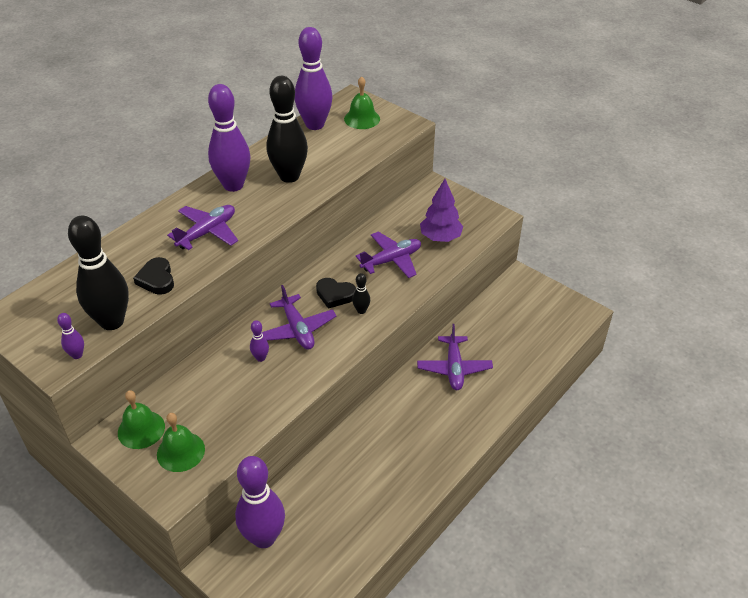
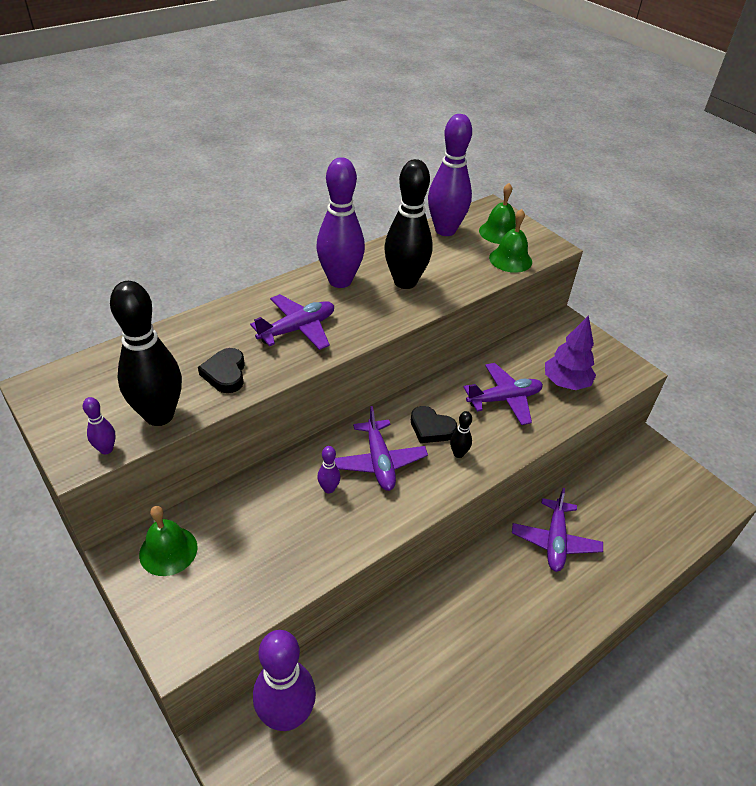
camera: 10 degrees right, 0 degrees up
green bell [157,413,205,472] -> green bell moved to [489,209,532,273]

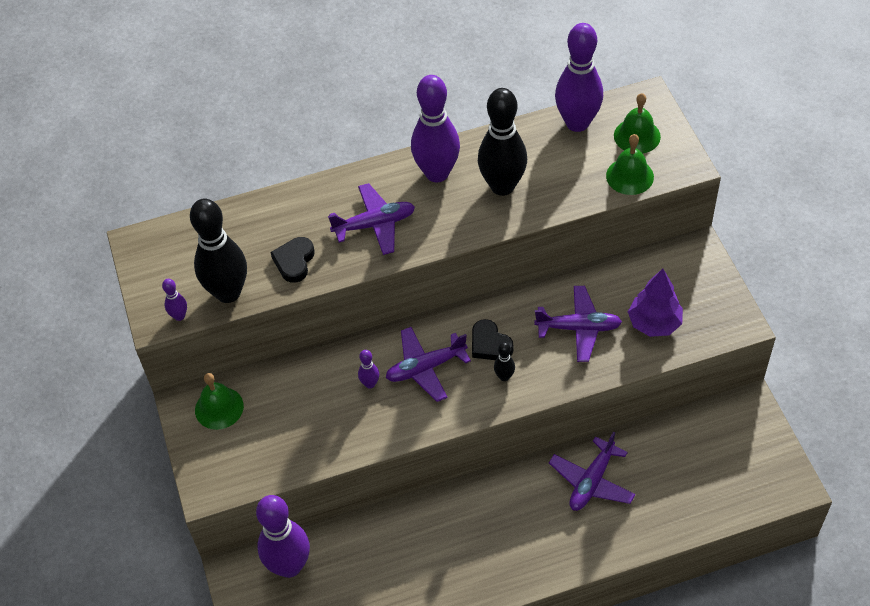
camera: 25 degrees right, 10 degrees up
purple plane [334,406,428,491] -> purple plane turned 60 degrees clockwise [386,327,471,402]

